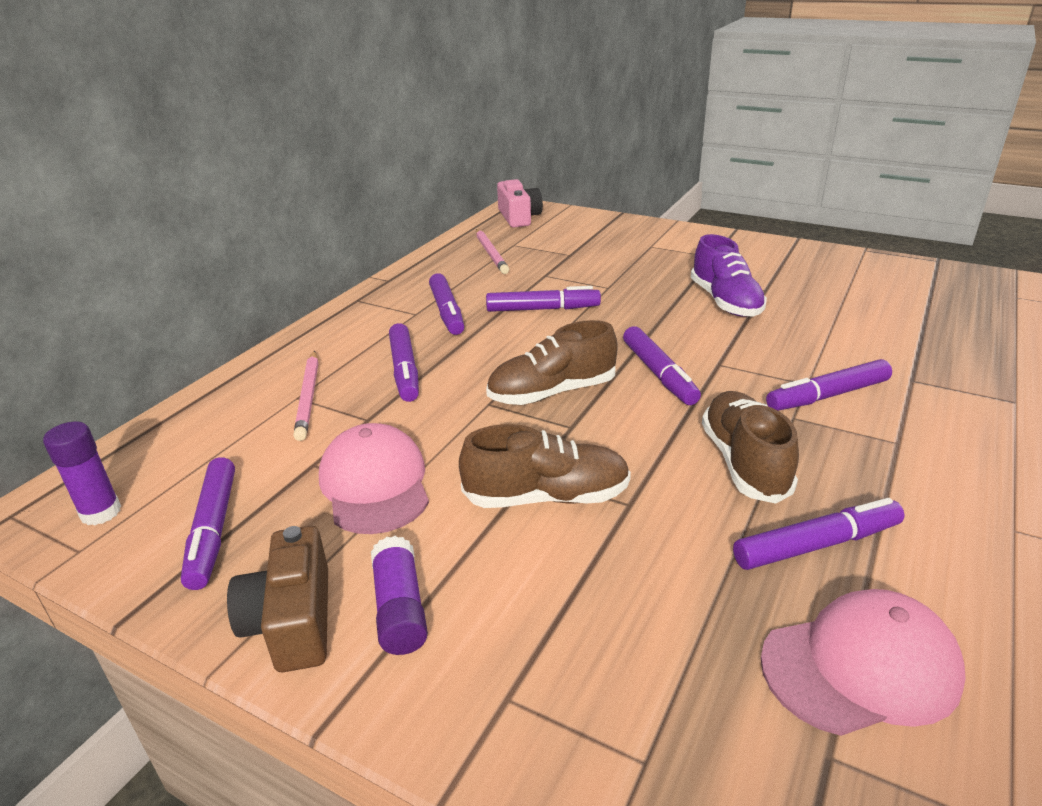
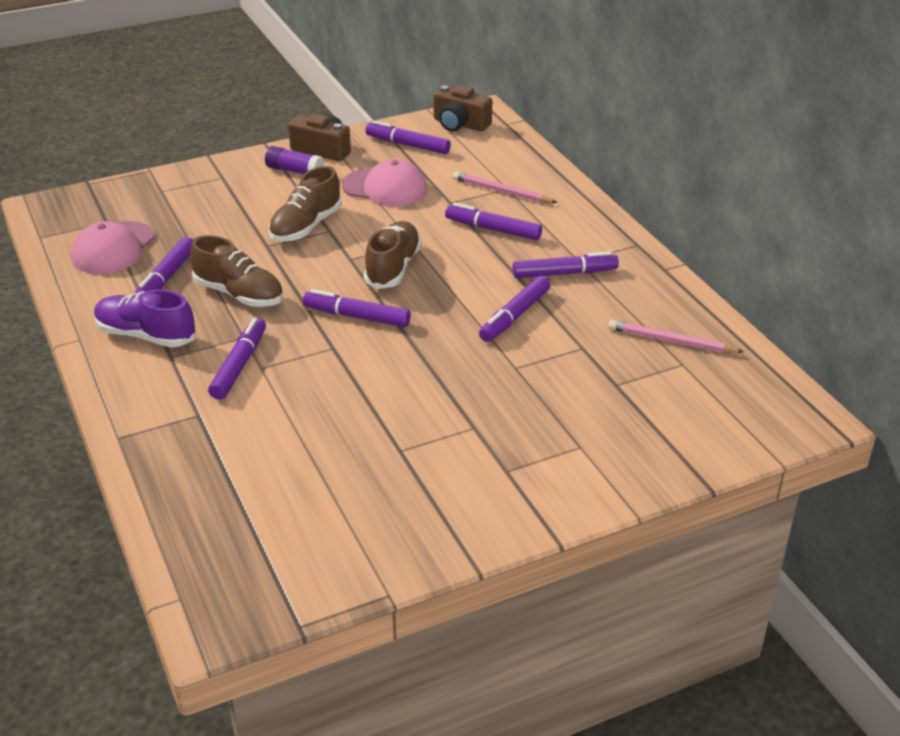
camera: 125 degrees right, 5 degrees up
purple glue stick [43,422,121,525] -> brown camera [433,85,492,132]
purple marker [429,273,464,335] -> purple marker turned 150 degrees clockwise [513,251,619,278]
pink camera [497,179,543,228] -> none
purple shoe [691,234,767,317] -> purple shoe moved to [94,289,195,347]

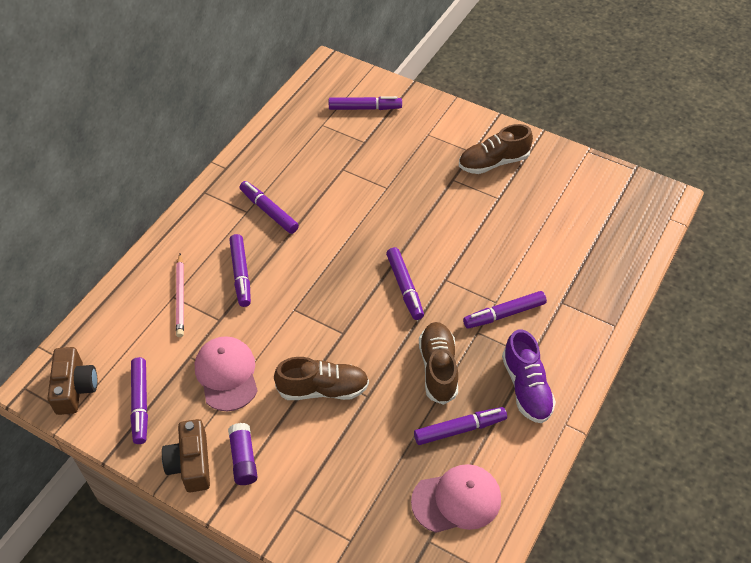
camera: 125 degrees left, 15 degrees up
brown shoe [364,221,422,289] -> brown shoe moved to [459,124,533,174]
purple marker [479,276,550,342] -> purple marker moved to [329,96,402,110]
pink pencil [608,320,744,353] -> none

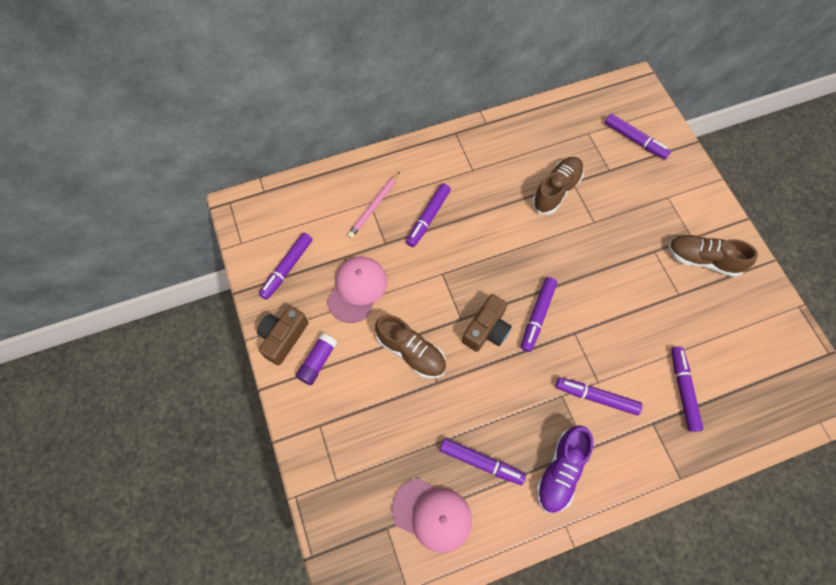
camera: 40 degrees right, 15 degrees up
brown camera [48,347,97,415] -> brown camera moved to [462,294,512,352]
purple marker [240,181,299,234] -> purple marker moved to [671,346,703,432]
brown shoe [419,322,458,405] -> brown shoe moved to [532,157,584,215]

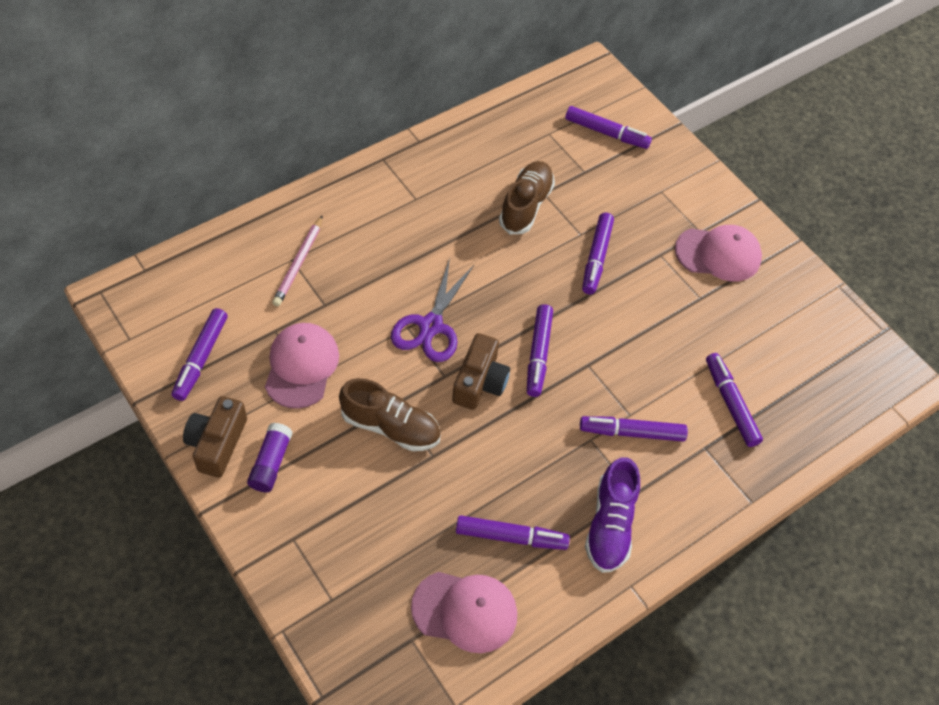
camera: 20 degrees left, 10 degrees down
purple marker [406,183,451,247] -> purple marker moved to [582,213,614,295]
brown shoe [668,235,758,277] -> pink cap [675,225,762,281]
none -> purple scissors [391,258,474,362]

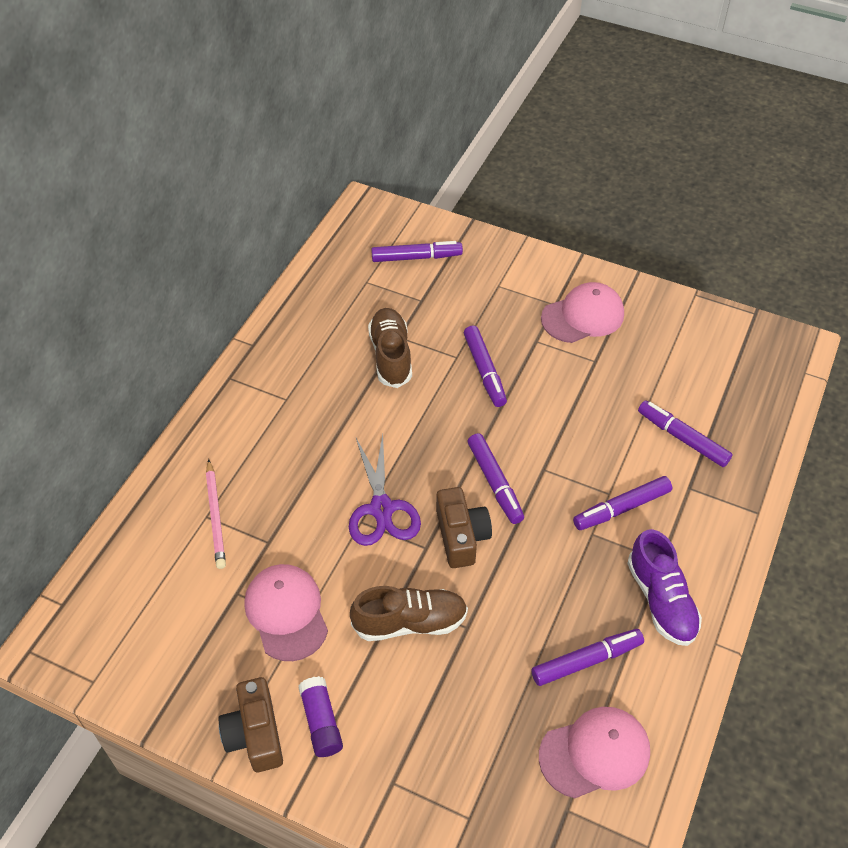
camera: 25 degrees left, 5 degrees down
purple marker [172,308,228,401] -> none

